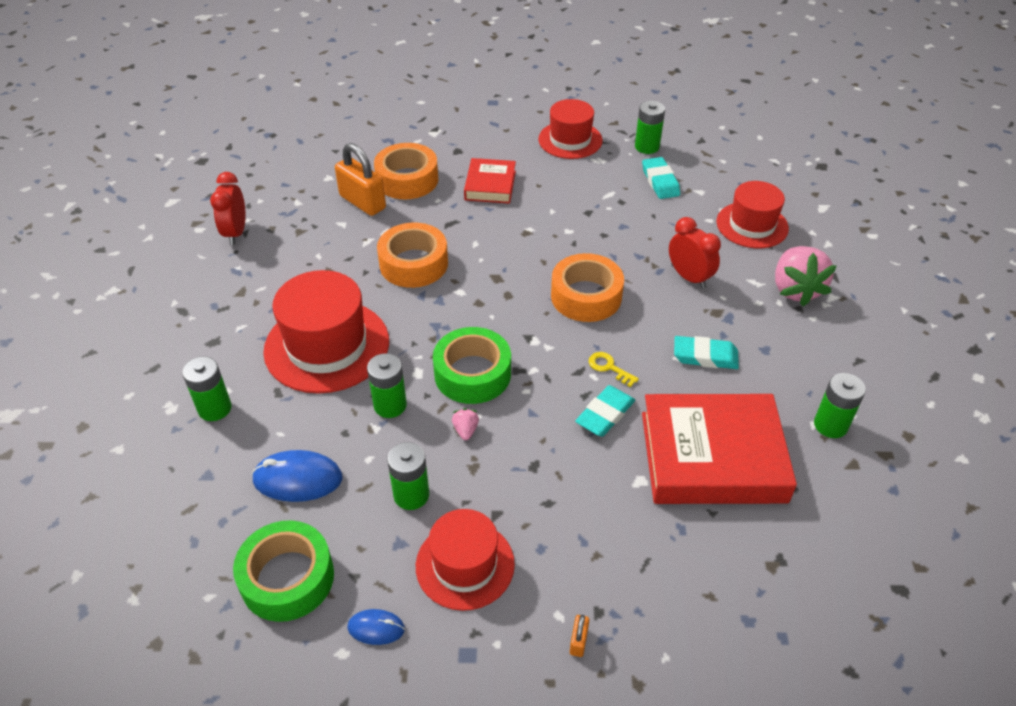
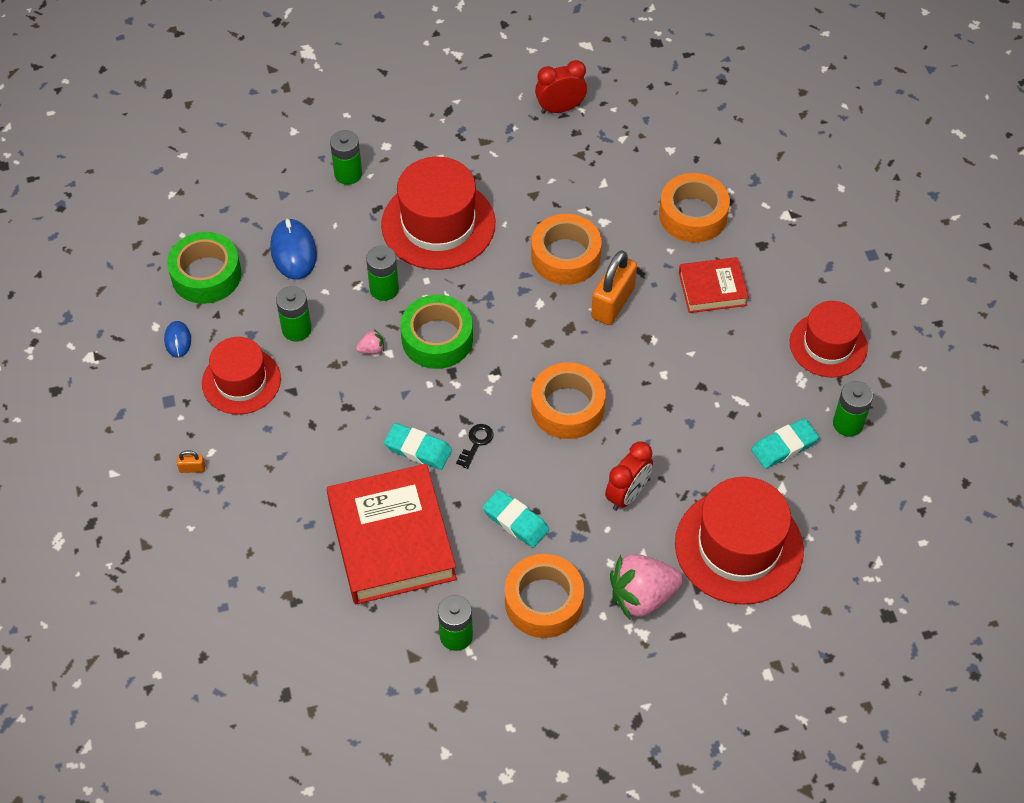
camera: 75 degrees right, 10 degrees up
orange padlock [335,143,386,216] -> orange padlock moved to [591,250,637,325]
yellow key [589,352,639,387] -> black key [456,424,494,469]
turquoise eraser [674,336,739,369] -> turquoise eraser turned 45 degrees counterclockwise [482,489,549,548]
red hat [716,181,789,248] -> red hat [675,477,804,605], size x1.54
none -> orange tape [505,554,584,638]

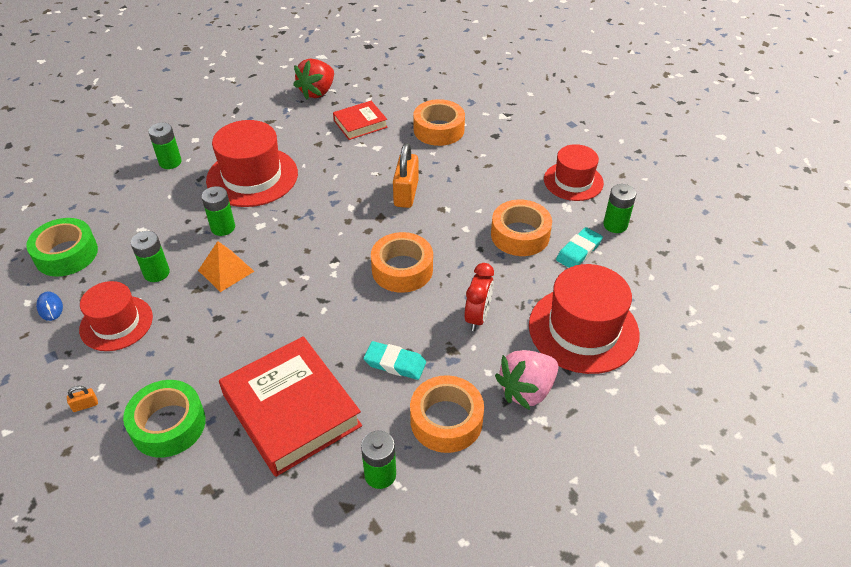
camera: 20 degrees left, 10 degrees down
blue mouse [270,218,317,280] -> none
pink strawberry [356,329,384,354] -> orange pyramid [198,241,255,292]
turquoise eraser [384,423,452,470] -> none
green tape [400,295,473,369] -> green tape moved to [123,380,206,458]
black key [456,424,494,469] -> none
orange tape [531,214,602,285] -> orange tape moved to [491,200,552,256]
red clock [535,60,587,114] -> red strawberry [293,59,334,100]
red book [679,257,749,313] -> red book moved to [333,101,388,140]

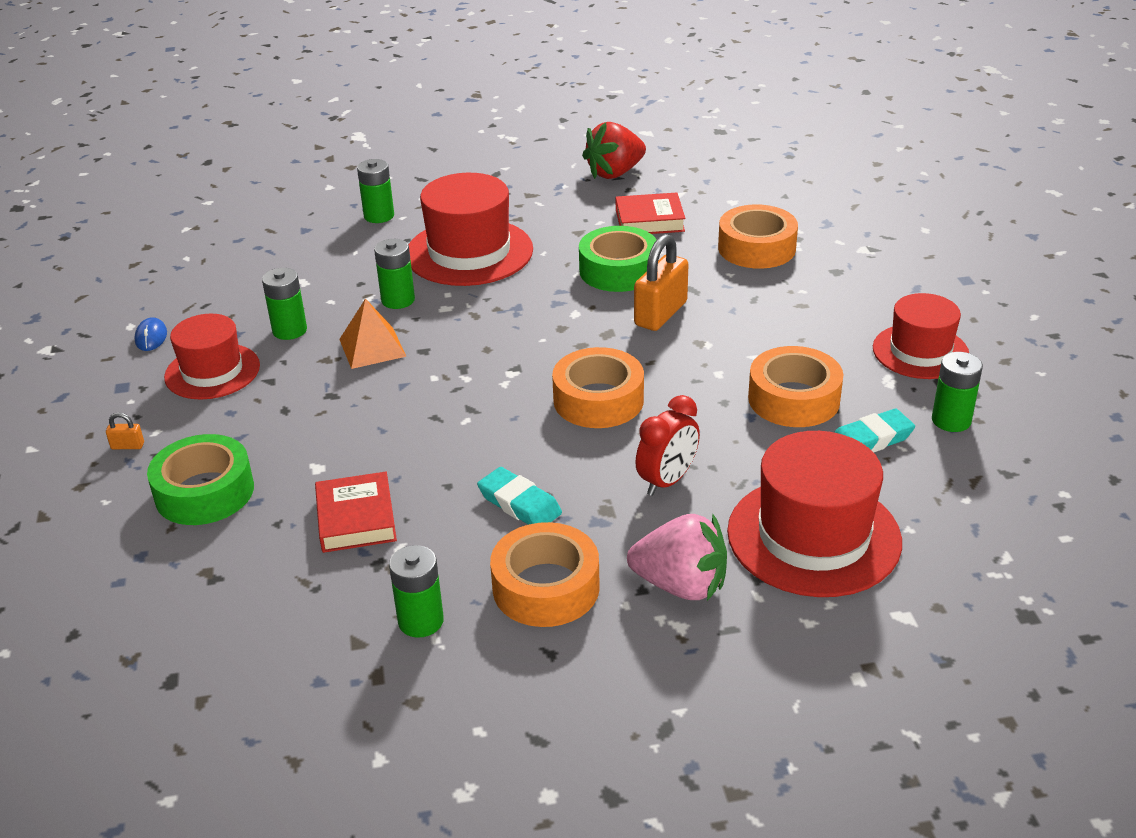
camera: 25 degrees right, 10 degrees down
green tape [26,218,98,277] -> green tape moved to [579,226,657,292]
red book [219,336,362,477] -> red book [315,472,397,553], size x0.54
pink strawberry [495,350,559,410] -> pink strawberry turned 150 degrees counterclockwise [627,514,727,601]

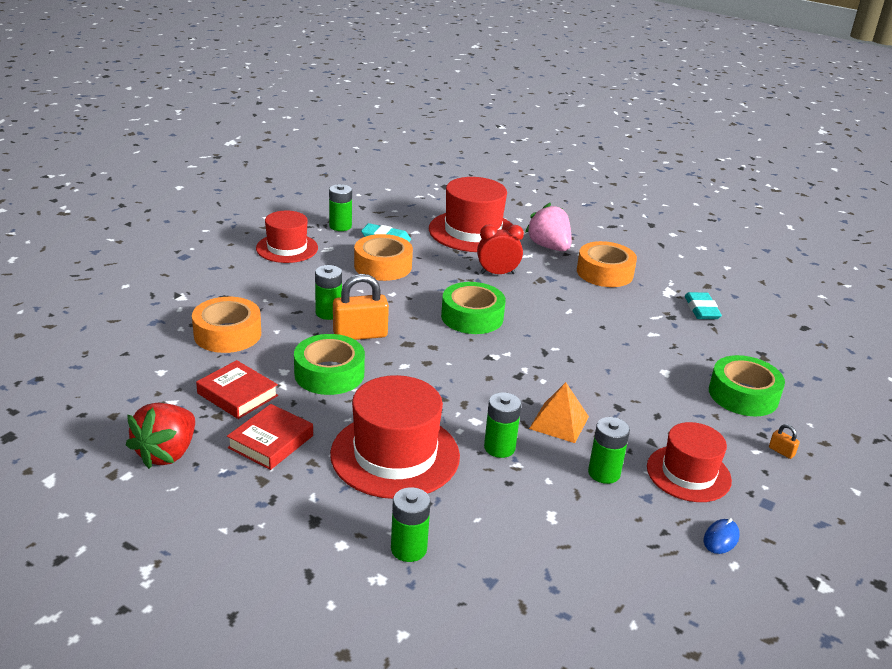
camera: 140 degrees left, 5 degrees down
red book [315,472,397,553] -> red book moved to [227,404,313,470]
green battery [389,545,444,638] -> green battery moved to [315,265,342,320]
turquoise eraser [477,467,562,525] -> turquoise eraser moved to [685,292,722,319]
orange tape [552,347,644,428] -> green tape [441,282,505,334]
red strawberry [582,122,646,179] -> red strawberry turned 105 degrees clockwise [126,403,195,469]

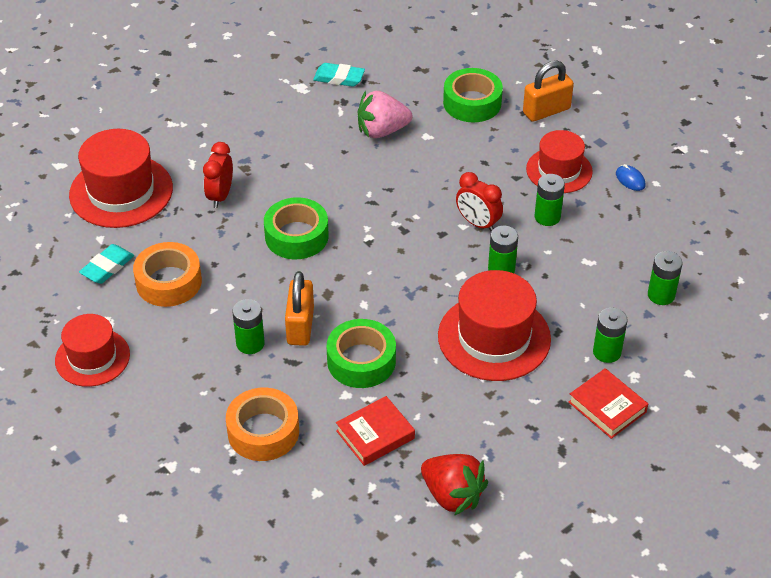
camera: 70 degrees left, 15 degrees up
red book [227,404,313,470] -> red book moved to [569,368,648,439]
green battery [329,184,352,231] -> green battery moved to [648,251,682,305]
pink strawberry [525,203,572,251] -> pink strawberry moved to [358,91,412,138]
orange pyramid [529,382,589,443] -> red clock [456,172,503,232]
orange tape [577,241,637,287] -> none
orange padlock [769,424,800,459] -> orange padlock [523,61,574,122], size x2.36

